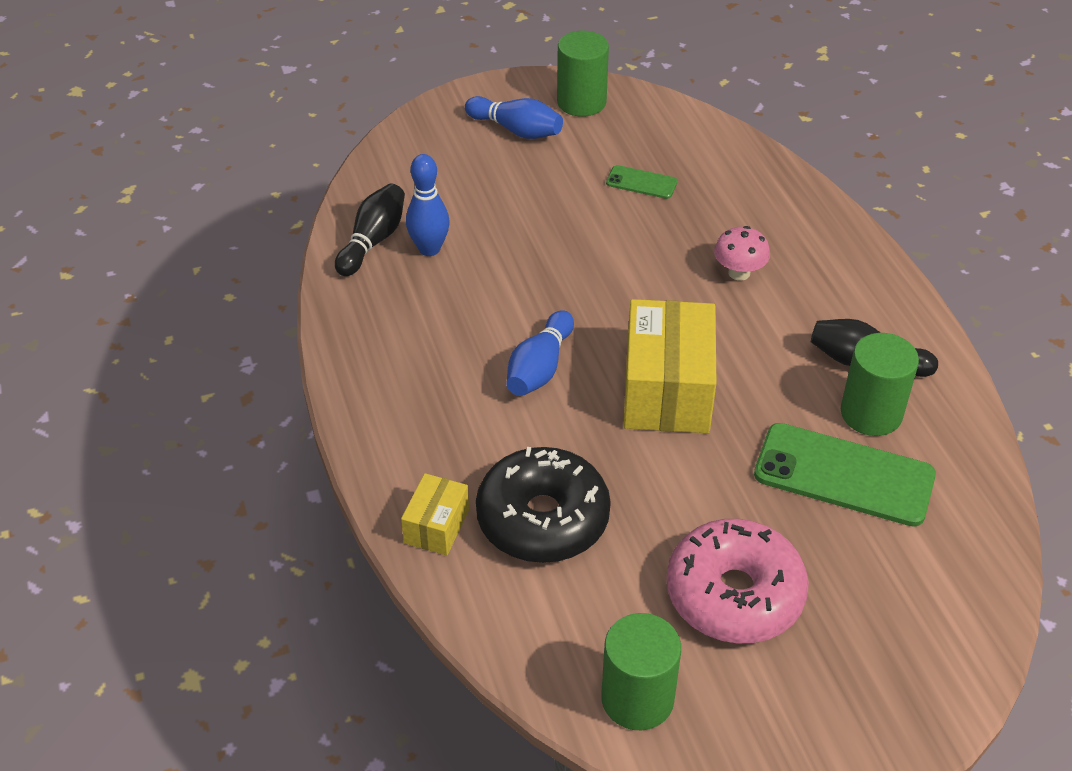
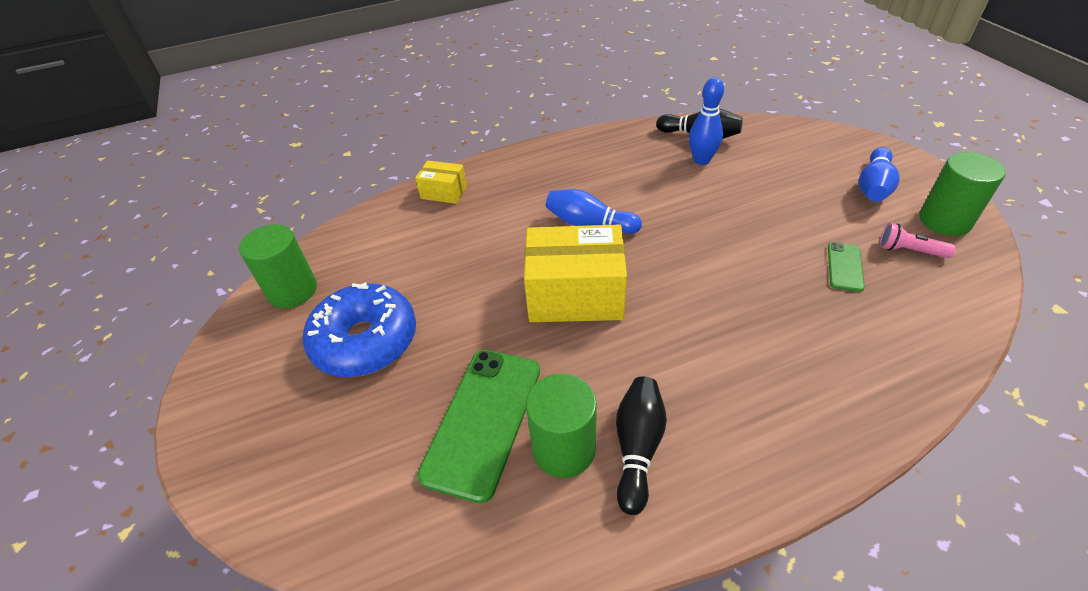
camera: 90 degrees right, 0 degrees up
black donut [476,447,611,563] -> none
pink donut [666,519,809,643] -> blue donut [303,282,416,377]
pink mushroom [714,226,770,281] -> none
none -> pink flashlight [880,223,956,258]

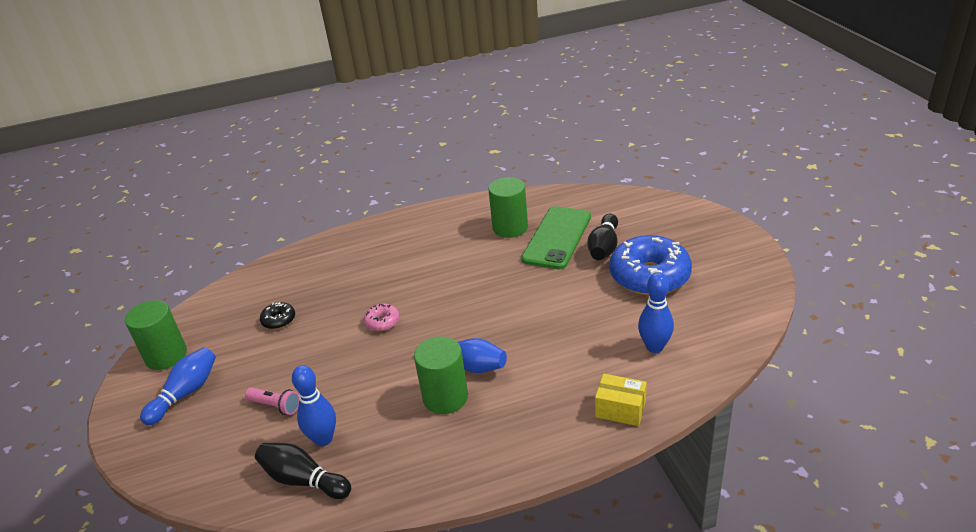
camera: 175 degrees left, 10 degrees down
green cylinder [239,224,317,308] -> green cylinder moved to [414,336,468,414]
yellow box [524,225,627,322] -> none
black bowling pin [616,376,667,515] -> black bowling pin moved to [587,214,618,260]
green phone [828,242,865,292] -> black donut [260,302,295,329]
pink flashlight [880,223,956,258] -> pink flashlight moved to [245,387,299,415]
none -> pink donut [364,304,400,331]
none -> blue bowling pin [638,273,674,353]

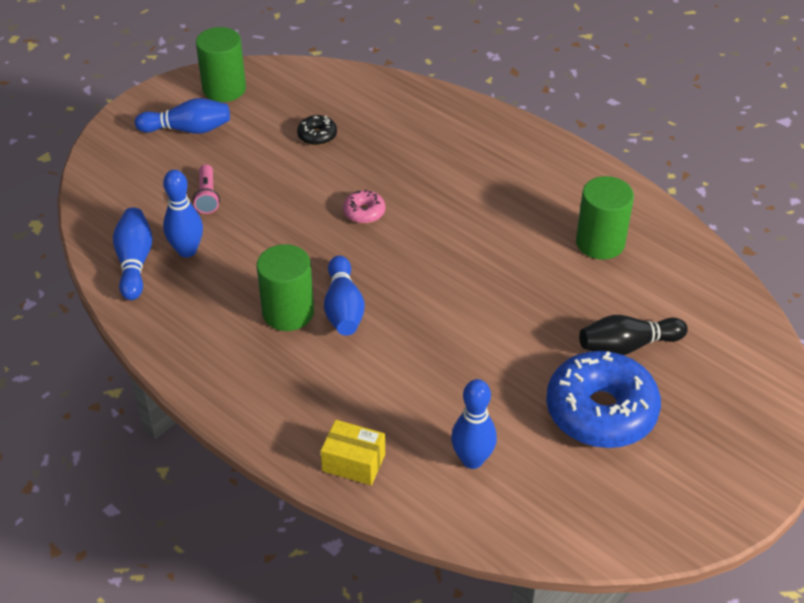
camera: 55 degrees right, 10 degrees up
black bowling pin [255,443,351,499] -> blue bowling pin [113,208,153,300]
green phone [521,206,591,269] -> none
yellow box [595,374,647,426] -> yellow box turned 60 degrees counterclockwise [321,420,385,485]

